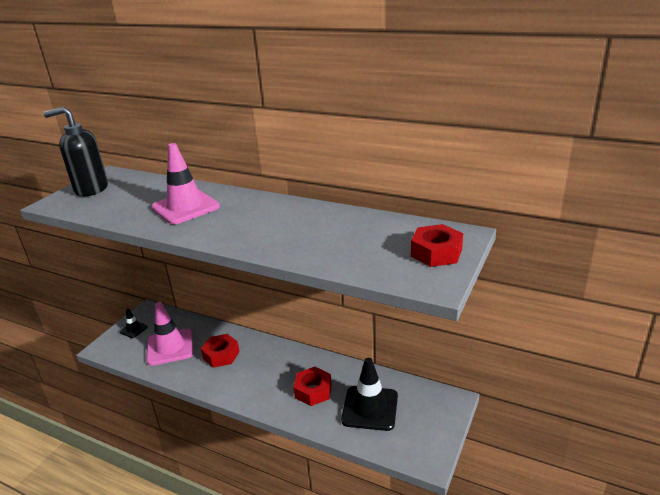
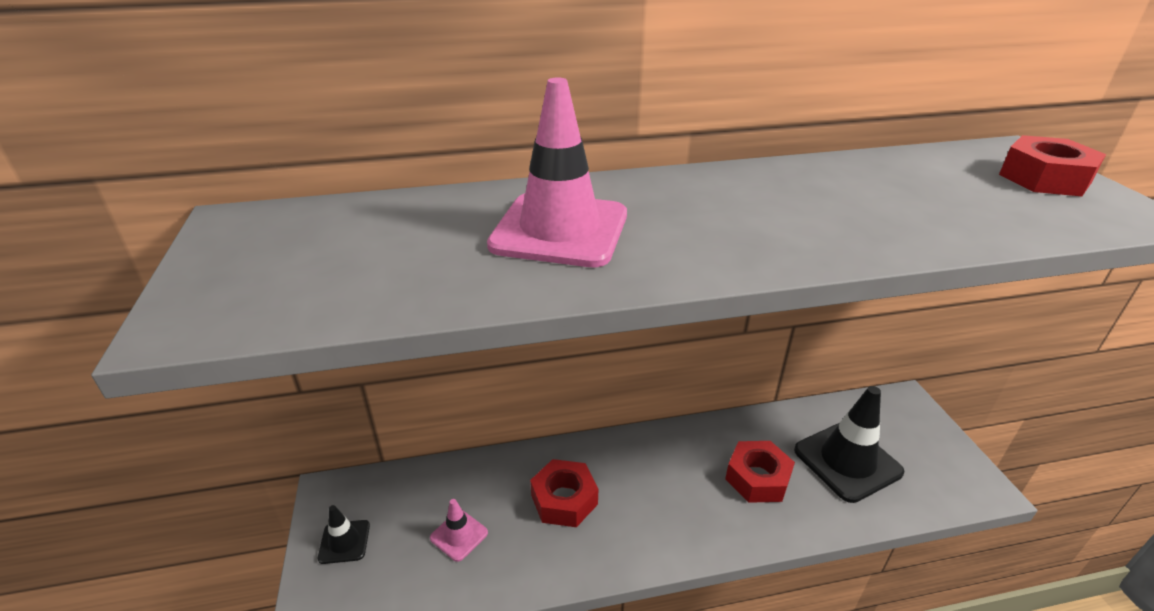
camera: 40 degrees left, 5 degrees up
black soap dispenser [43,107,108,196] -> none
pink traffic cone [146,302,193,366] -> pink traffic cone [430,499,488,562], size x0.50

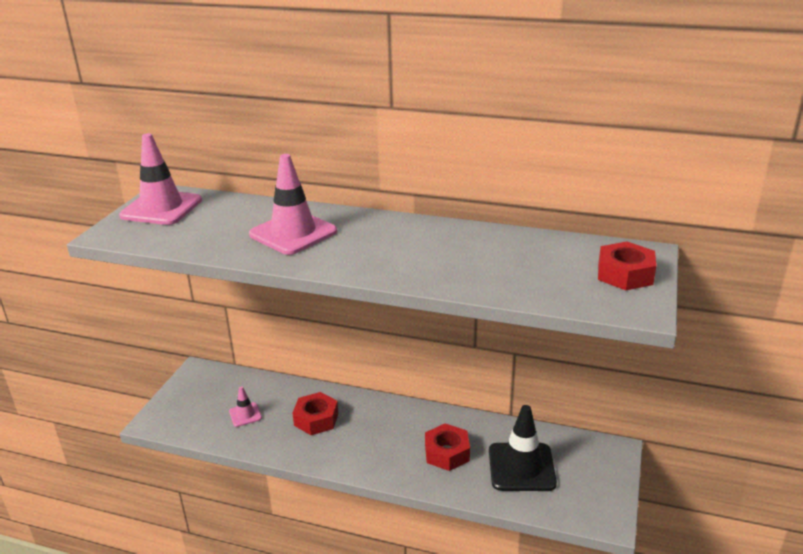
camera: 30 degrees right, 5 degrees down
black traffic cone [318,505,370,564] -> none
none -> pink traffic cone [119,133,202,225]

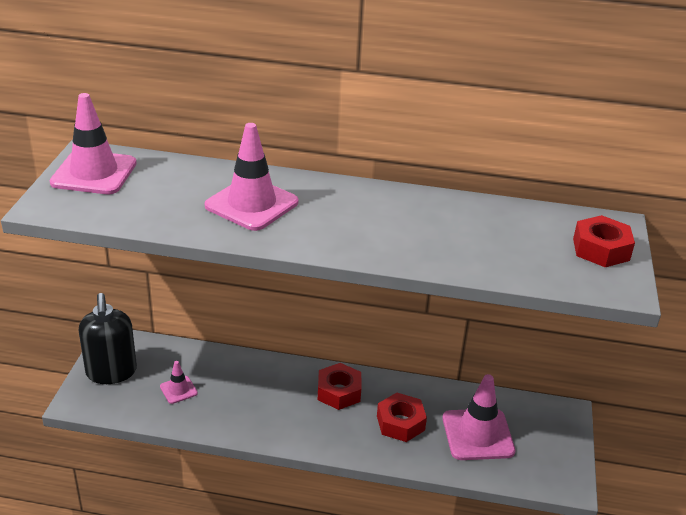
camera: 10 degrees left, 5 degrees up
red nut [292,392,339,435] -> red nut moved to [318,363,361,410]
black traffic cone [489,405,557,491] -> pink traffic cone [443,374,515,460]
none -> black soap dispenser [79,293,137,384]

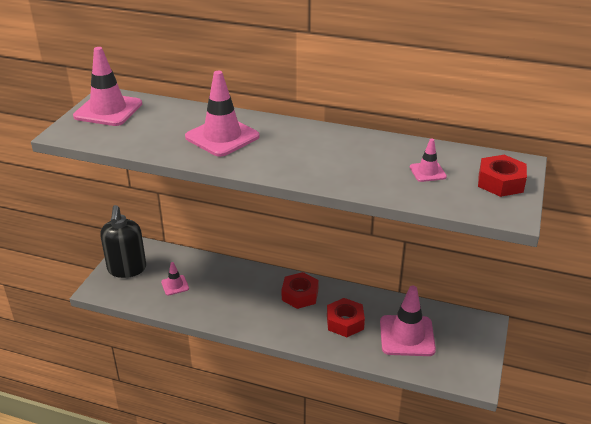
camera: 10 degrees right, 0 degrees up
none -> pink traffic cone [410,139,447,182]

